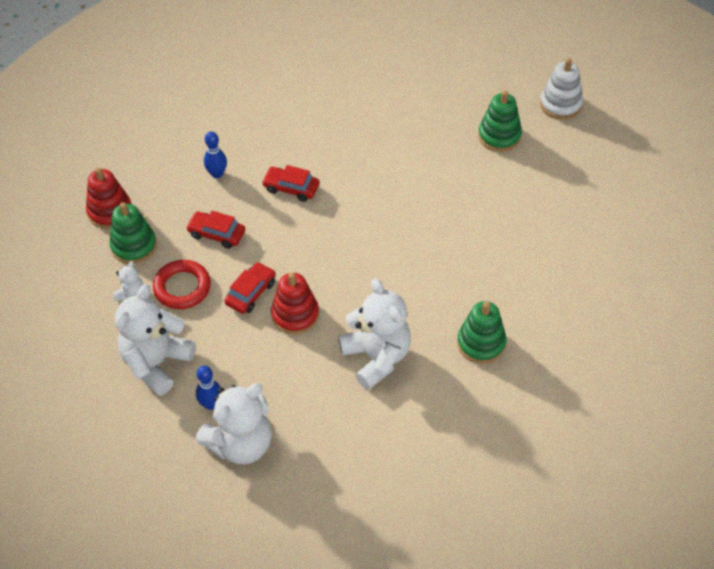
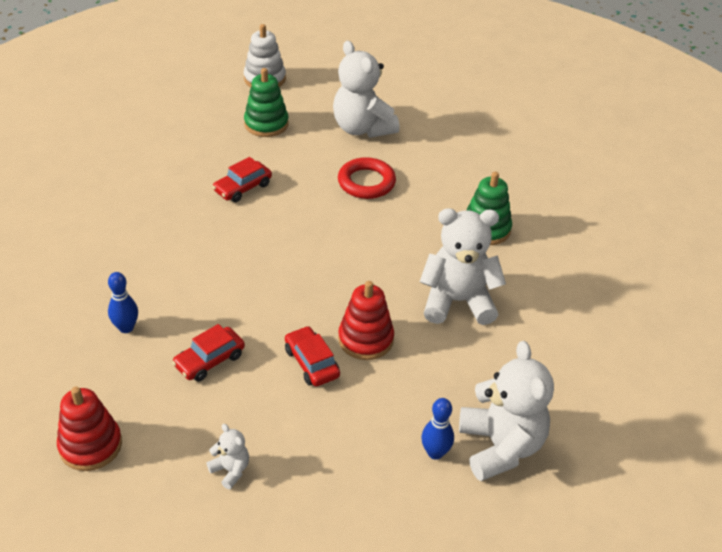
camera: 65 degrees left, 10 degrees down
green stacking toy [110,202,157,264] -> none
white teddy bear [115,284,196,396] -> white teddy bear moved to [333,41,400,138]
red ring [153,260,211,309] -> red ring moved to [338,157,396,199]
red car [262,165,320,202] -> red car moved to [212,157,272,202]

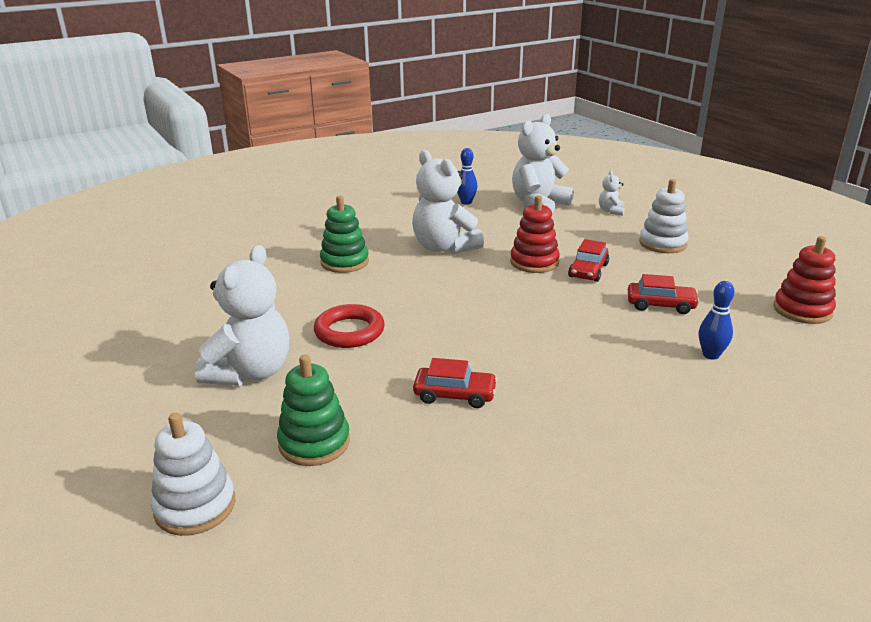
camera: 125 degrees left, 15 degrees down
white teddy bear [207,424,249,489] -> white teddy bear moved to [599,170,625,215]
blue bowling pin [421,398,454,460] -> blue bowling pin moved to [457,148,477,205]
none -> white stacking toy [639,179,689,253]

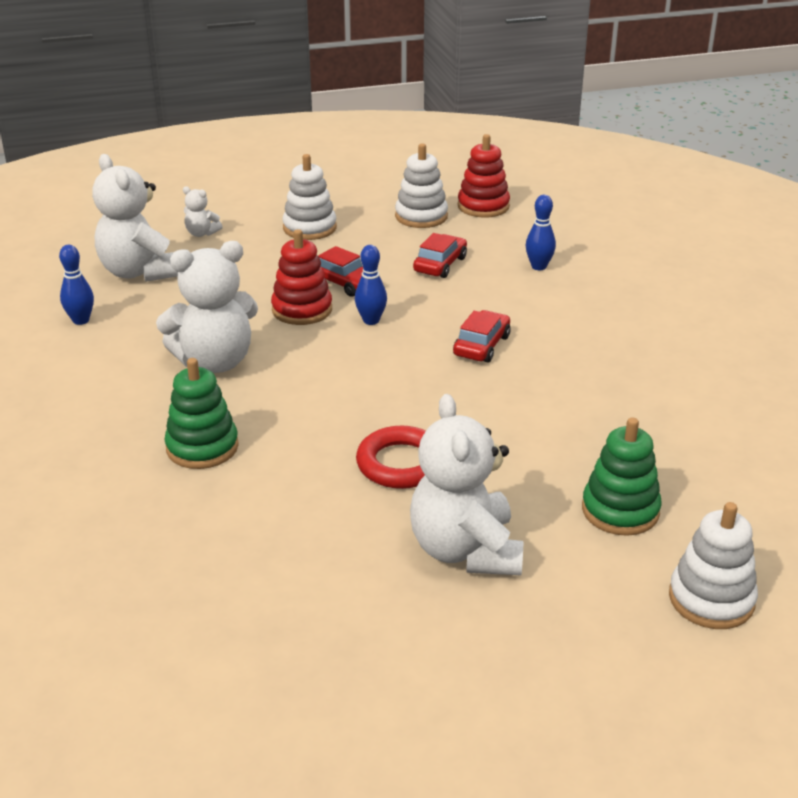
camera: 75 degrees left, 5 degrees up
white teddy bear [195,245,289,385] -> white teddy bear turned 135 degrees counterclockwise [410,394,523,575]
red car [413,358,498,408] -> red car moved to [453,310,511,362]
none -> blue bowling pin [355,245,387,325]
none -> white stacking toy [395,143,448,228]

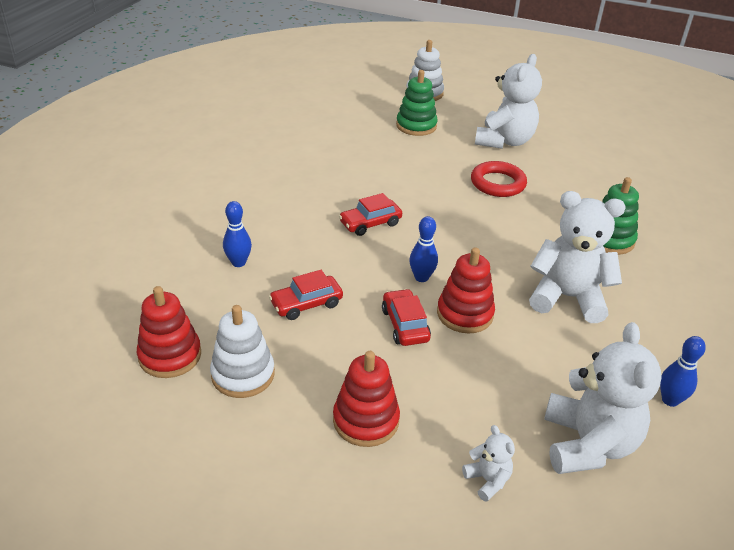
camera: 145 degrees left, 5 degrees up
white stacking toy [282,154,337,240] -> red stacking toy [333,351,400,447]

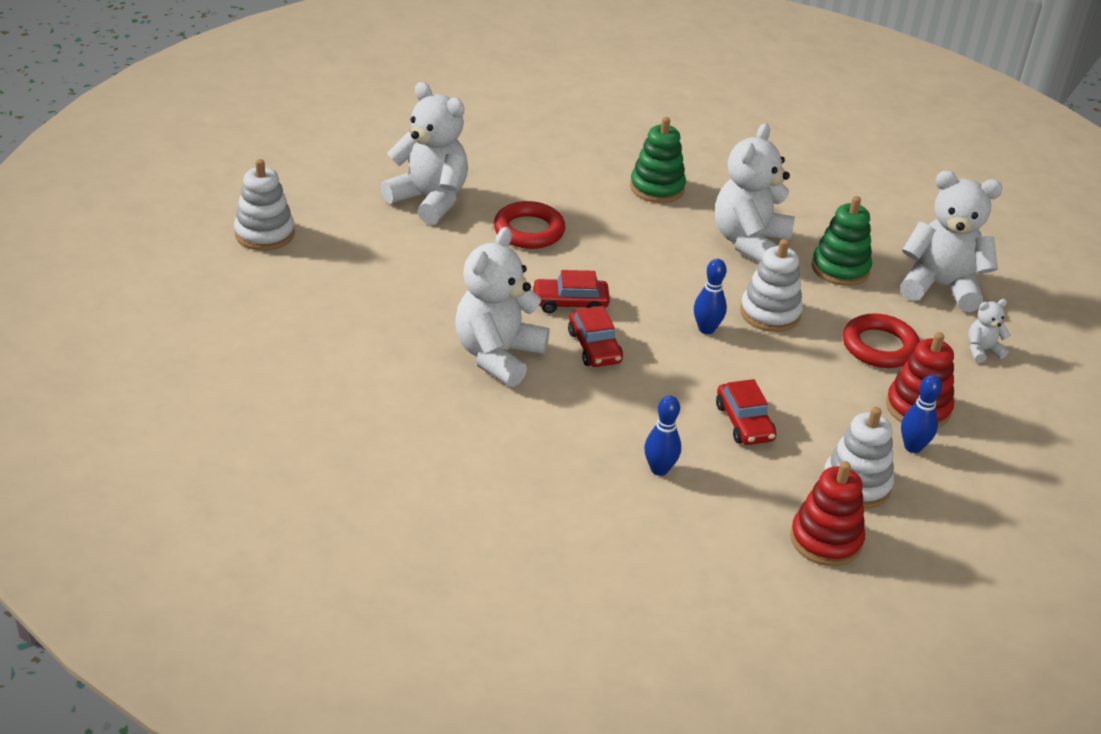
camera: 80 degrees left, 0 degrees up
red car [382,289,431,346] -> red car moved to [532,270,610,313]
green stacking toy [396,70,438,136] -> green stacking toy moved to [812,196,872,286]
red stacking toy [437,247,495,334] -> white stacking toy [740,239,803,332]
blue bowling pin [660,336,706,407] -> blue bowling pin moved to [901,375,942,453]
none -> white teddy bear [455,227,549,387]
none -> red ring [843,313,920,368]

